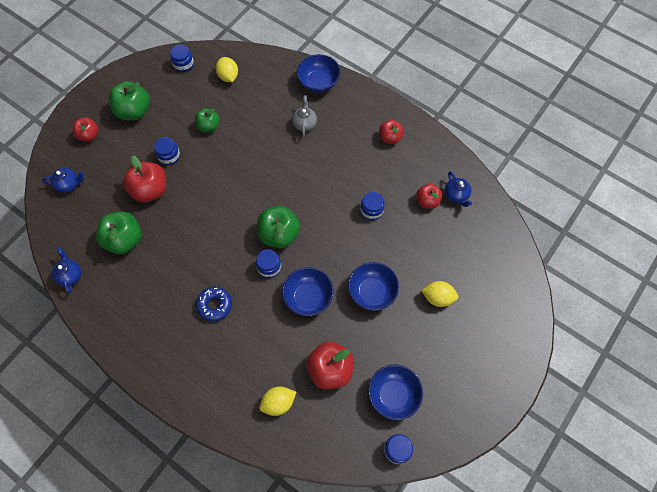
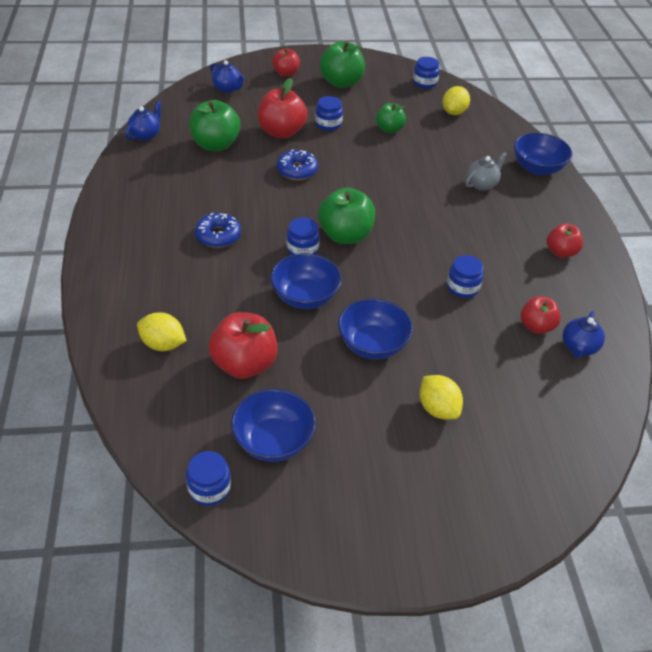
camera: 45 degrees right, 20 degrees down
none -> blue donut [277,149,318,180]

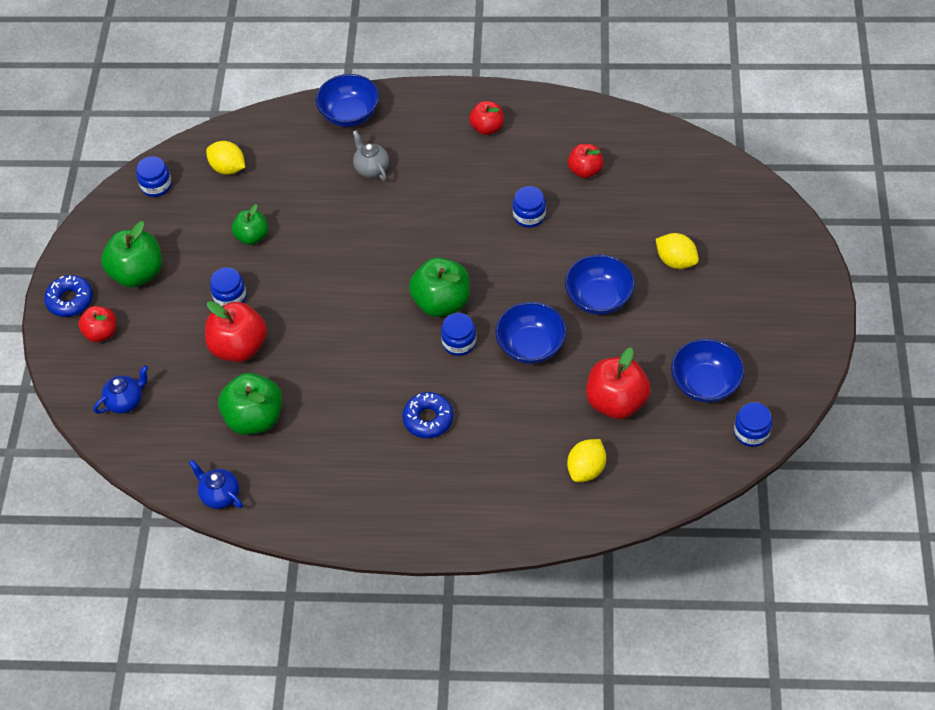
camera: 75 degrees left, 10 degrees up
blue donut [277,149,318,180] -> blue donut moved to [44,275,93,317]
yellow lemon [420,375,463,420] -> yellow lemon turned 60 degrees clockwise [656,233,699,269]
blue teapot [563,311,605,358] -> none

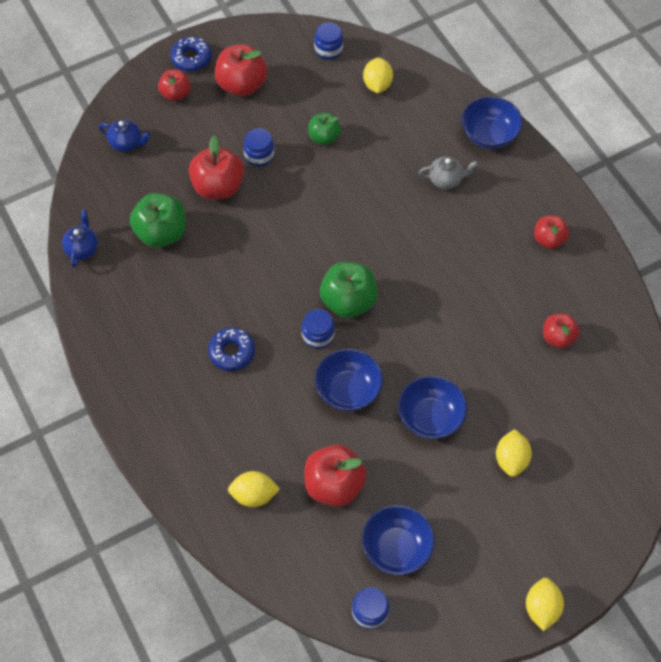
camera: 55 degrees right, 5 degrees up
green apple [101,221,162,288] -> red apple [215,44,267,96]
grey teapot [353,130,389,181] -> grey teapot turned 60 degrees clockwise [418,156,478,189]
blue jar [513,186,546,228] -> none
none -> yellow lemon [526,578,564,631]

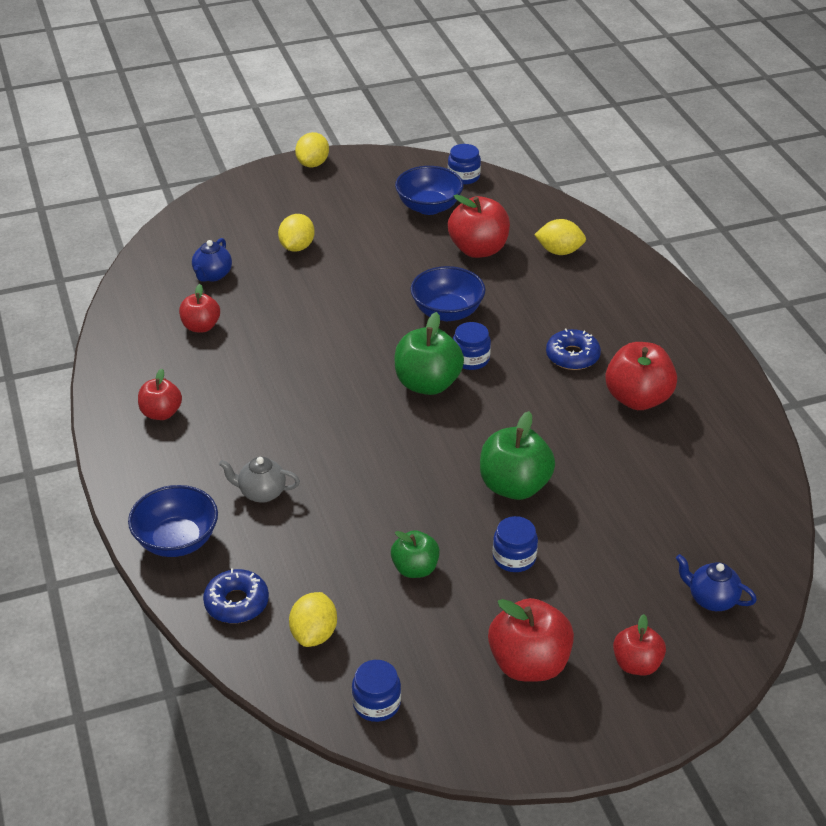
camera: 170 degrees left, 20 degrees down
blue teapot [62,209,98,268] -> blue teapot moved to [192,238,232,282]
green apple [130,193,186,248] -> green apple moved to [480,411,555,500]
blue donut [170,37,212,72] -> blue donut moved to [203,568,269,623]
red apple [189,136,244,199] -> red apple moved to [605,342,677,410]
blue bowl [398,375,468,439] -> none

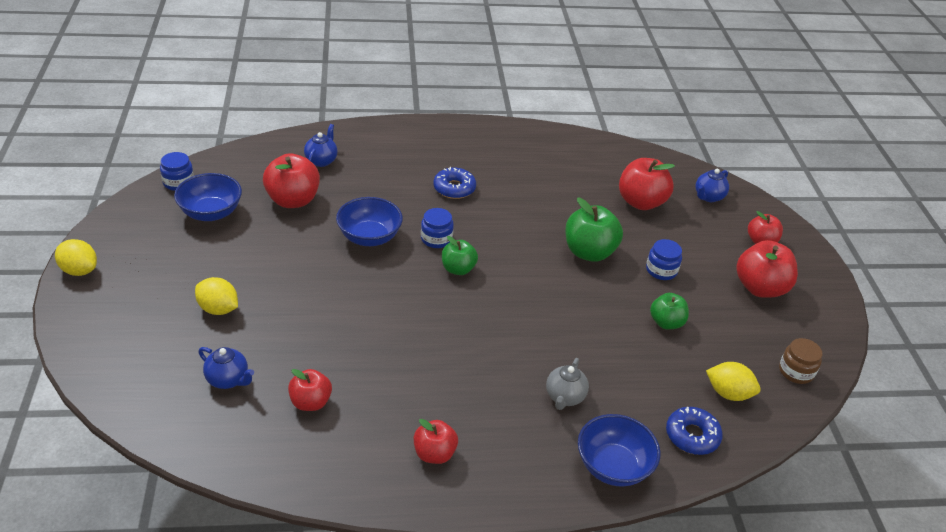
camera: 80 degrees left, 0 degrees up
blue jar [352,660,401,722] -> brown jar [779,338,822,384]
green apple [395,312,464,395] -> green apple [442,236,478,275], size x0.62
yellow lemon [534,219,586,255] -> blue teapot [304,124,338,167]
red apple [605,342,677,410] -> red apple moved to [619,158,675,210]

